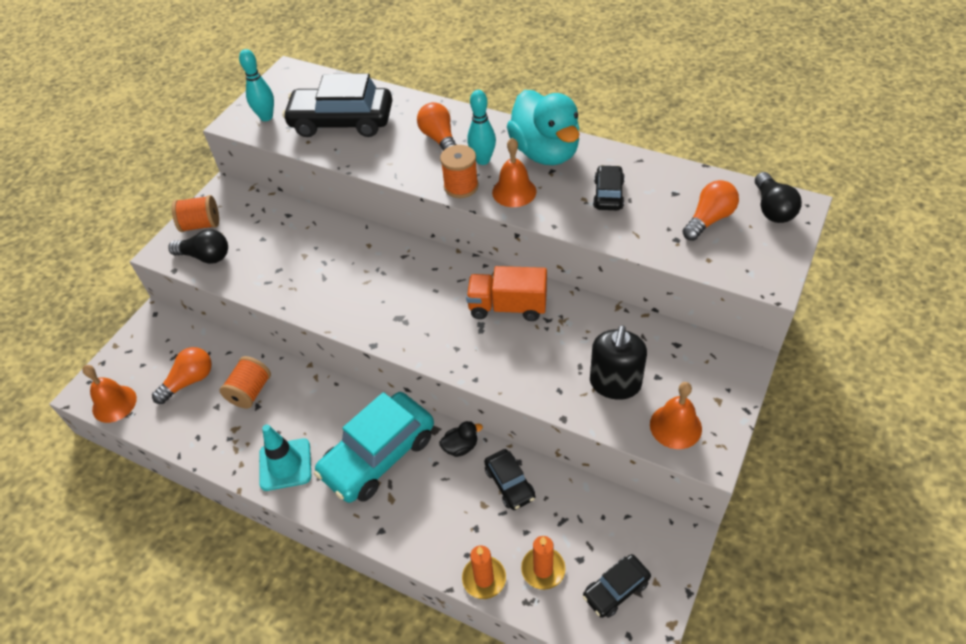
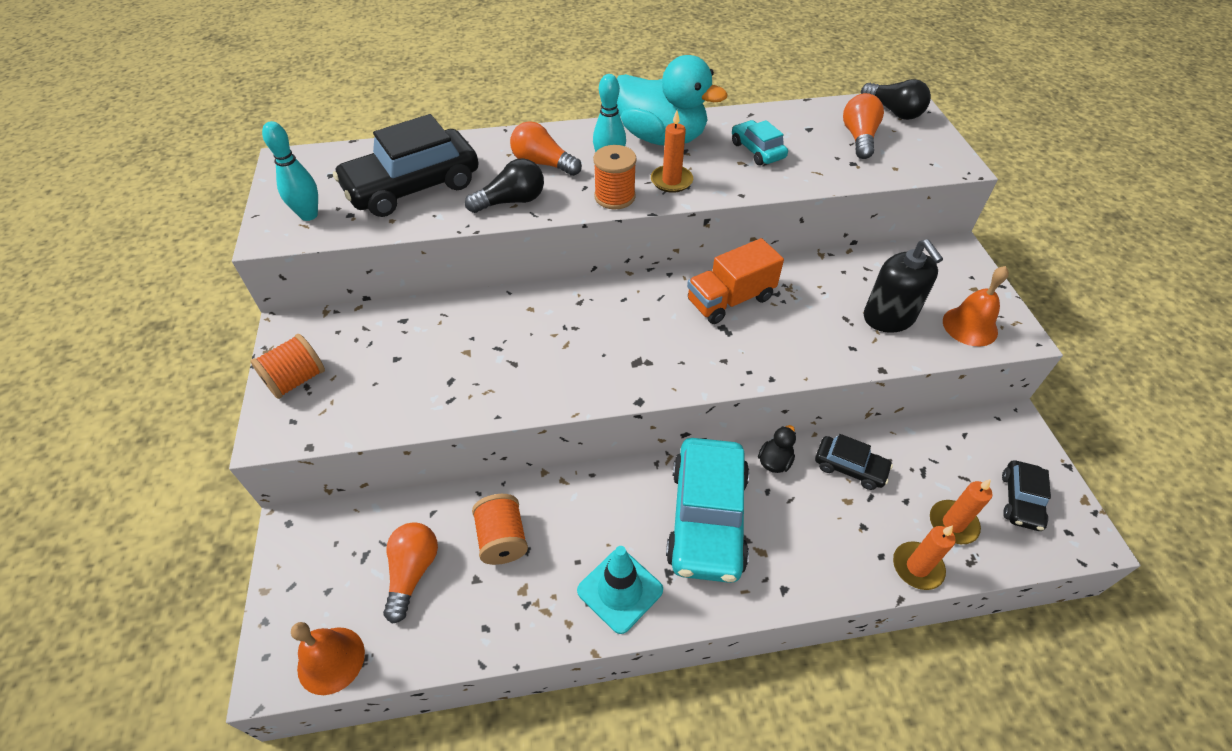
camera: 40 degrees left, 0 degrees up
black light bulb [168,229,228,264] -> black light bulb moved to [465,158,544,213]
orange bell [492,138,537,207] -> orange candle [651,111,693,193]
black car [593,165,625,210] -> turquoise car [732,120,788,165]

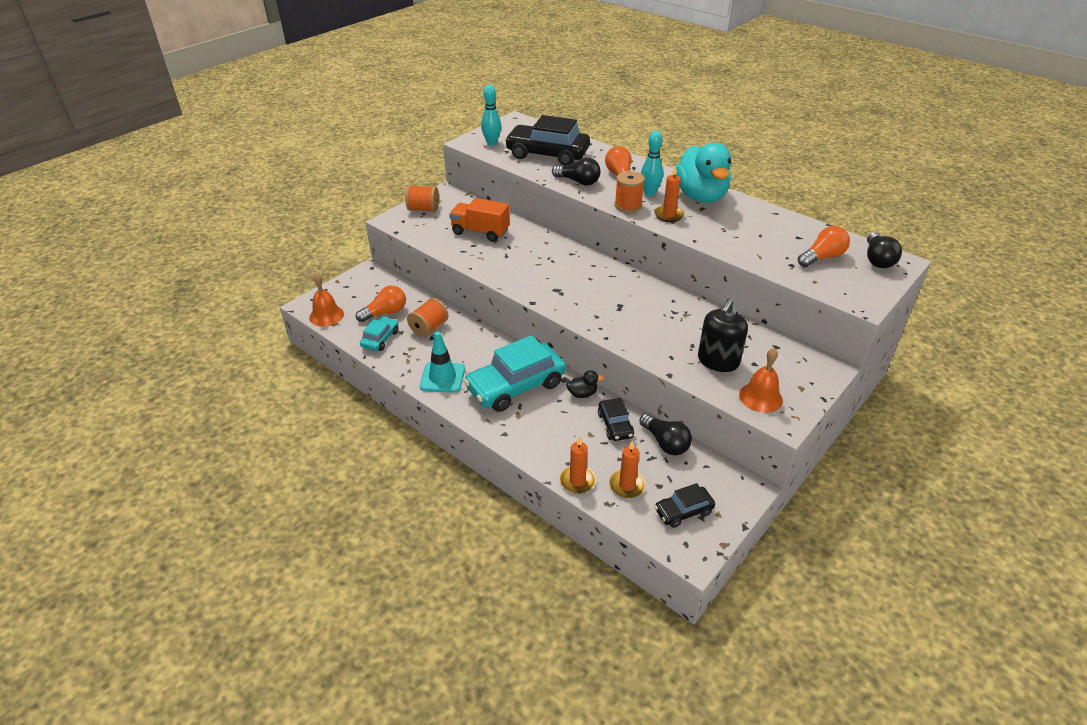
camera: 50 degrees right, 10 degrees down
orange truck [687,238,784,324] -> orange truck moved to [449,198,510,242]
turquoise car [732,120,788,165] -> turquoise car moved to [360,317,398,351]
none -> black light bulb [639,413,692,455]

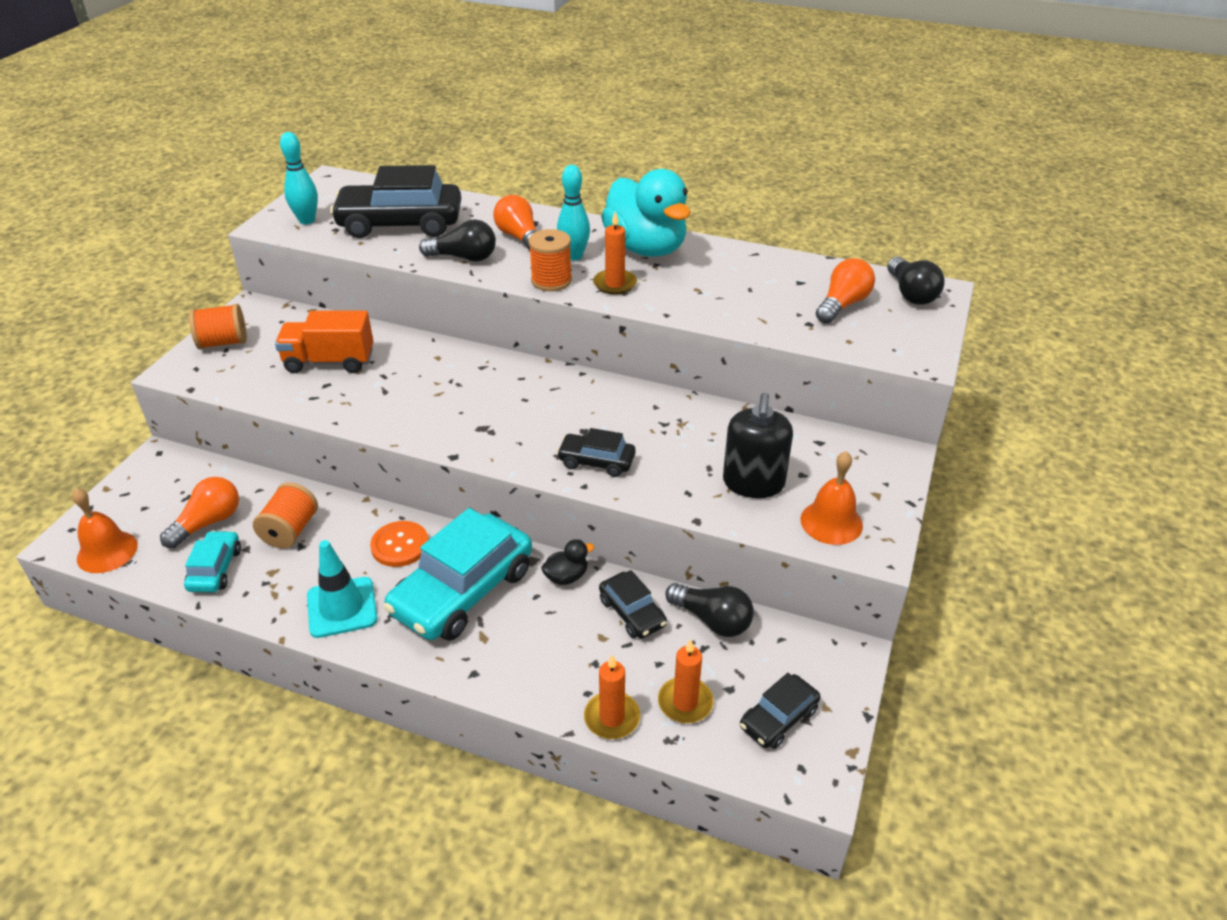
camera: 20 degrees left, 0 degrees up
none -> orange button [370,521,429,567]
none -> black car [557,428,636,477]

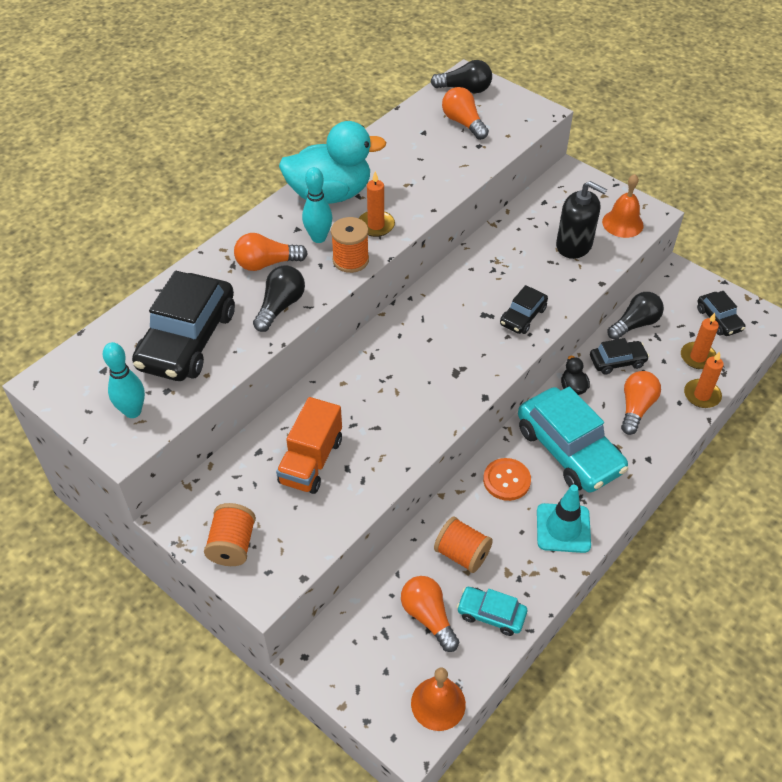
camera: 70 degrees left, 10 degrees up
none -> orange light bulb [621,371,661,435]

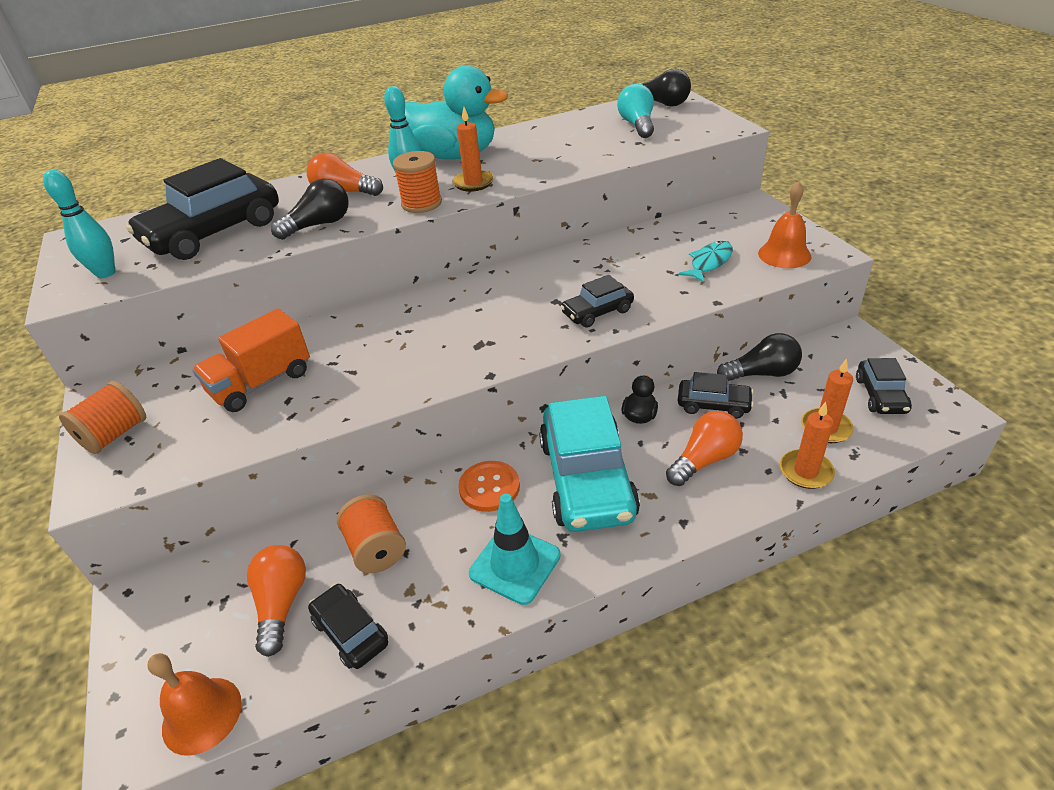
camera: 30 degrees right, 10 degrees down
orange light bulb [442,87,489,140] -> turquoise light bulb [617,84,654,138]
turquoise car [457,587,527,636] -> black car [308,584,388,669]
black soap dispenser [556,181,607,259] -> turquoise fish [678,241,733,283]

